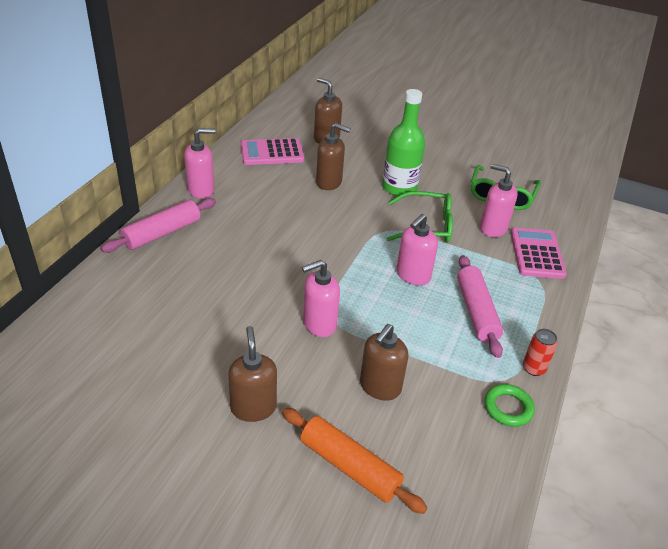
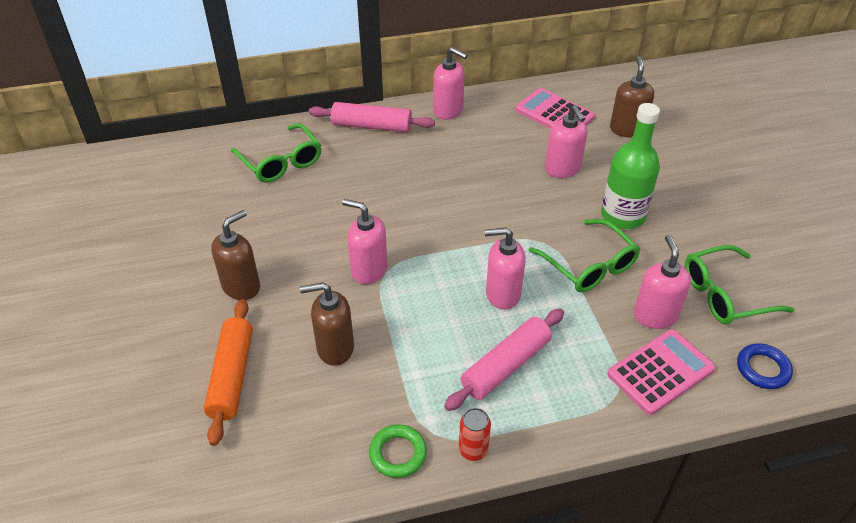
camera: 55 degrees right, 5 degrees up
brown soap dispenser [316,123,351,190] -> pink soap dispenser [545,105,588,178]
none -> green glasses [231,123,322,183]
none -> blue ring [737,343,793,389]

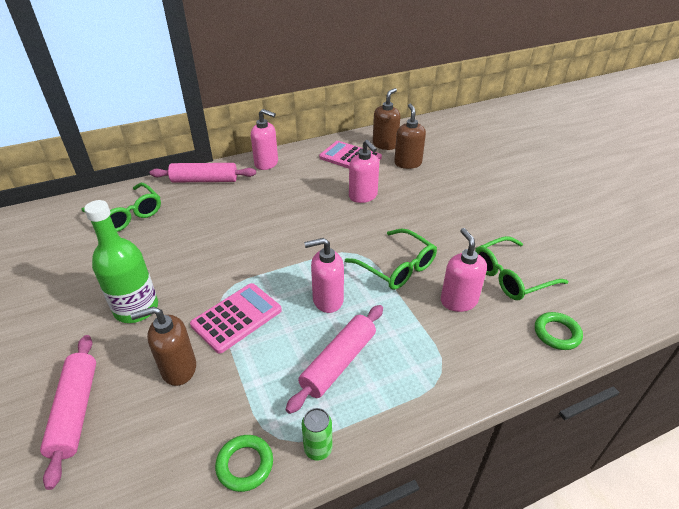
camera: 10 degrees left, 5 degrees down
orange rolling pin [204,299,253,446] -> pink rolling pin [40,335,96,490]
brown soap dispenser [211,210,260,300] -> brown soap dispenser moved to [373,88,401,150]
pink soap dispenser [342,199,387,284] -> none
red can [459,408,491,461] -> green can [302,408,332,461]
green bottle [601,103,660,229] -> green bottle moved to [84,200,158,323]
pink calculator [607,329,716,415] -> pink calculator moved to [190,283,282,354]
blue ring [737,343,793,389] -> green ring [535,312,583,350]

